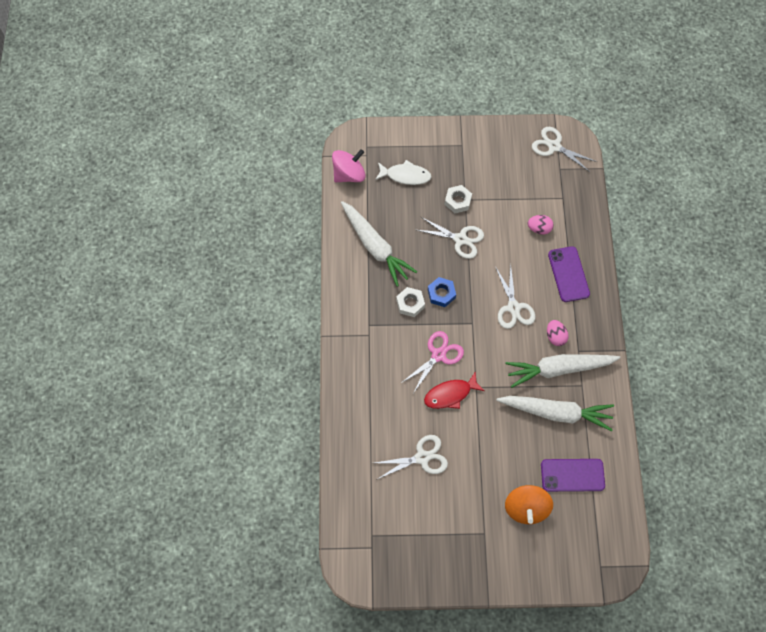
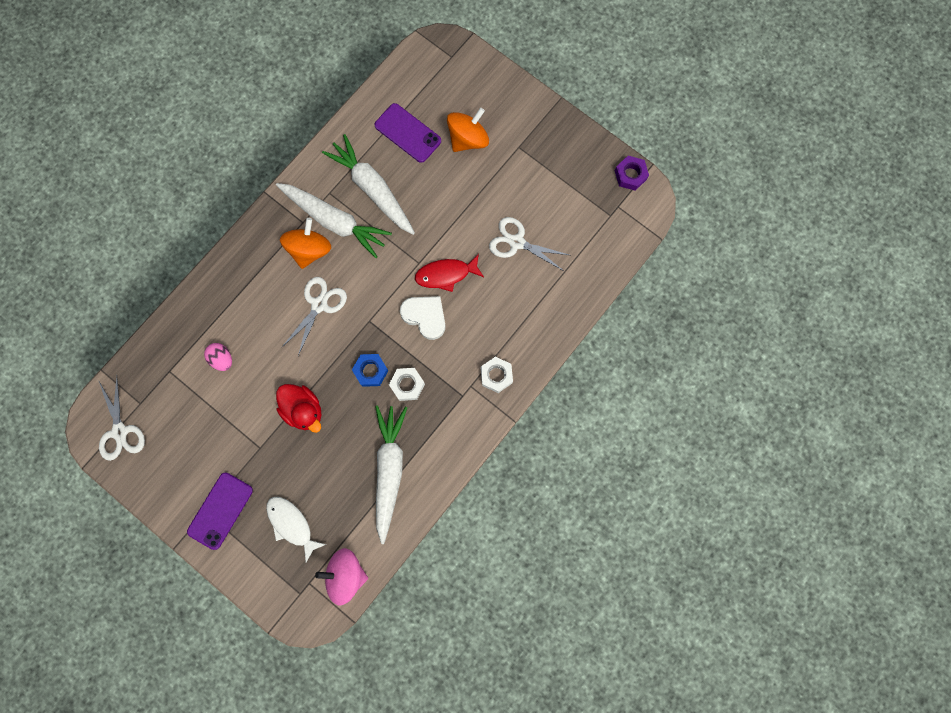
camera: 140 degrees left, 10 degrees up
pink scissors [401,331,464,395] -> white heart [400,296,446,340]
white scissors [417,217,484,259] -> red duck [276,384,322,433]
red fish [424,371,485,409] -> red fish turned 150 degrees clockwise [415,254,484,292]
white nut [445,185,472,213] -> white nut moved to [481,357,513,393]
pink egg [547,320,569,346] -> orange spinning top [280,218,331,269]
purple phone [548,246,590,302] -> purple phone moved to [187,473,253,550]
none -> purple nut [615,156,649,190]

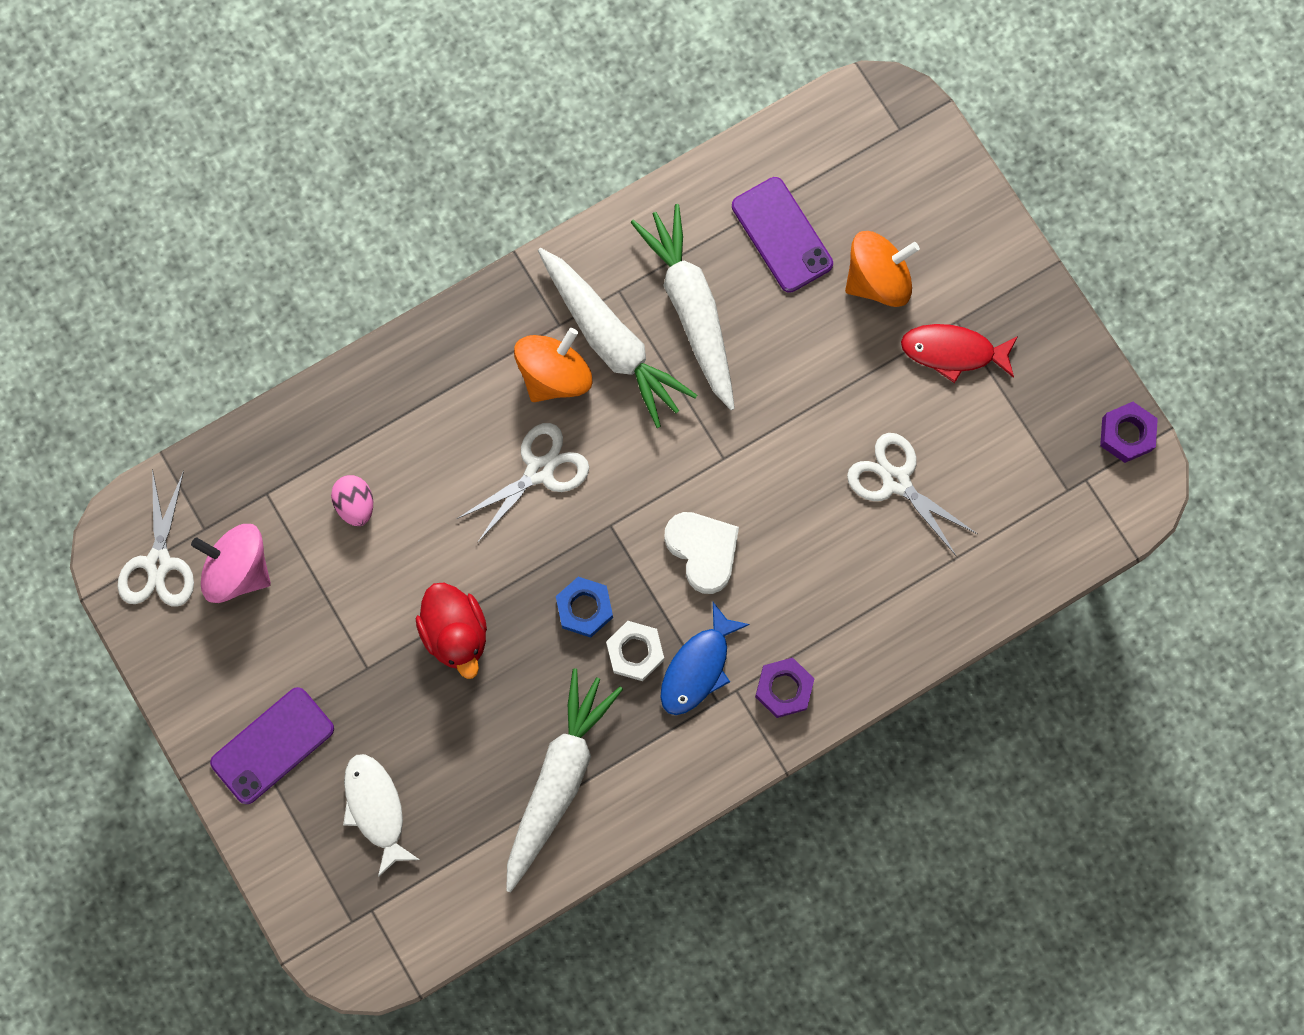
camera: 20 degrees right, 0 degrees up
pink spinning top [315,548,368,606] -> pink spinning top moved to [191,524,271,603]
red fish [415,254,484,292] -> red fish moved to [901,324,1018,383]
white nut [481,357,513,393] -> purple nut [755,657,814,718]
none -> blue fish [660,602,750,715]

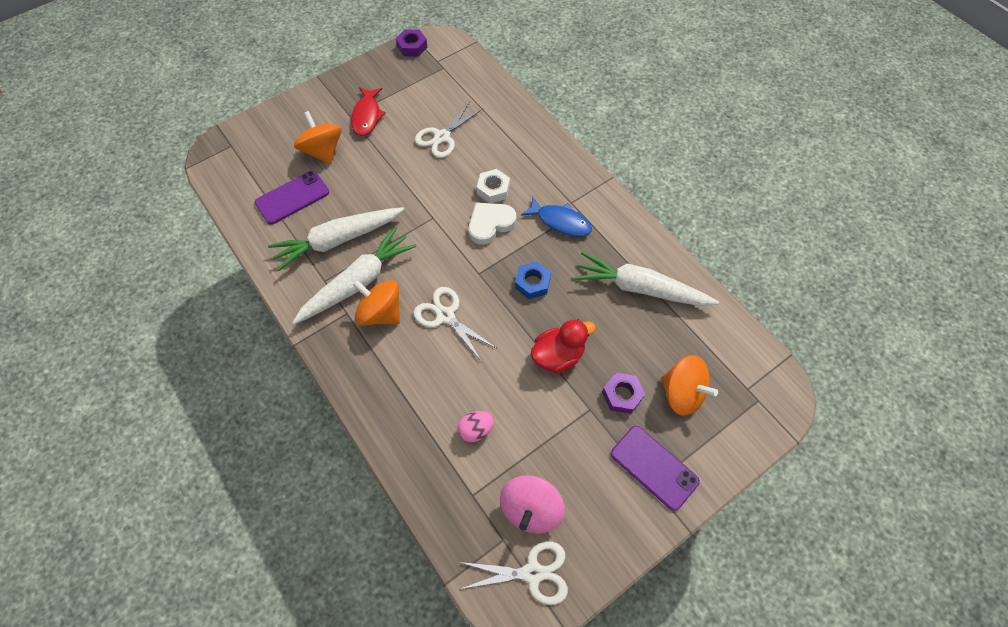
camera: 95 degrees left, 15 degrees down
white fish [343,754,420,877] -> orange spinning top [661,355,718,416]
white nut [606,621,664,681] -> white nut moved to [477,169,510,203]
purple nut [755,657,814,718] -> purple nut moved to [602,373,645,414]

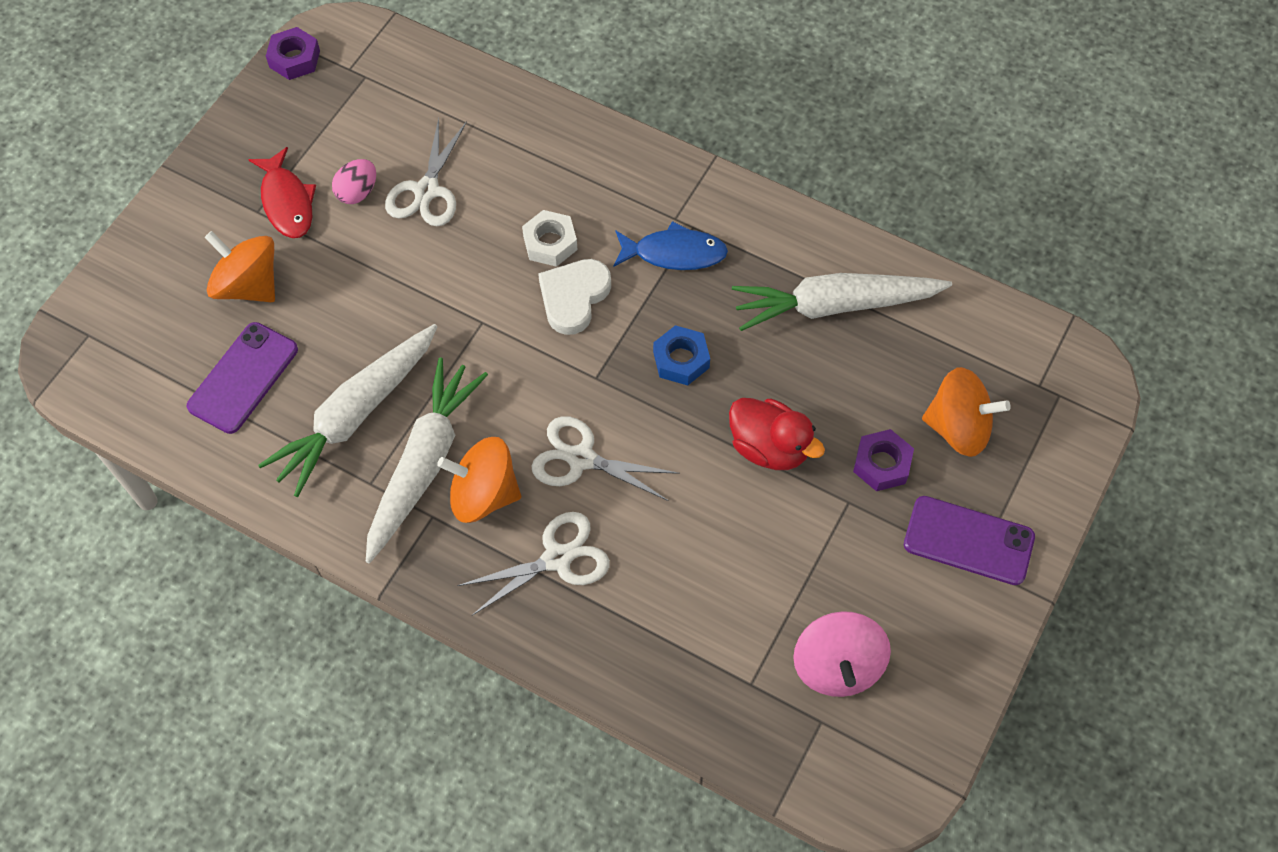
camera: 25 degrees left, 0 degrees up
pink egg [458,411,494,442] -> pink egg moved to [332,159,376,204]
white scissors [460,541,568,605] -> white scissors moved to [457,512,610,615]
red duck [531,319,596,374] -> red duck turned 90 degrees clockwise [729,398,825,470]

